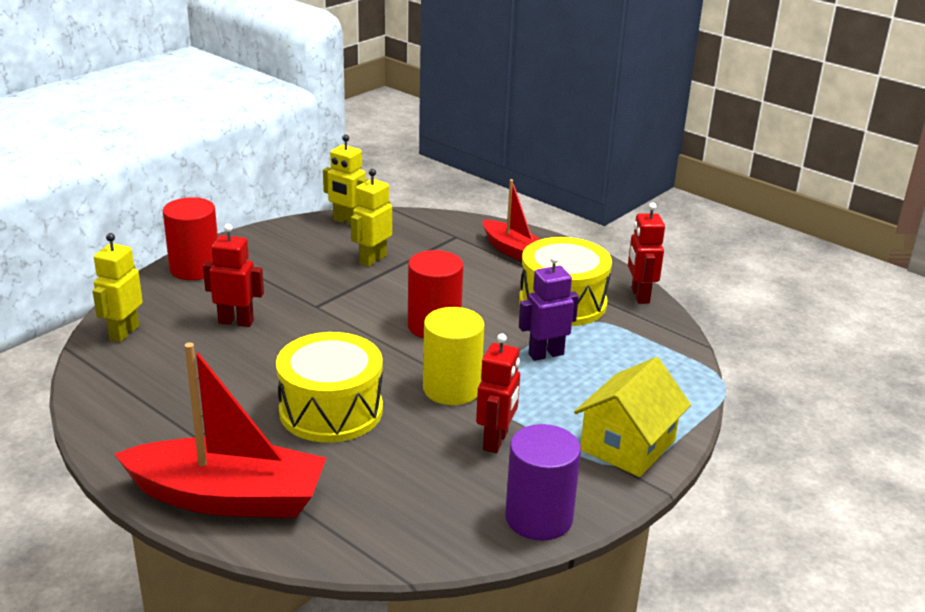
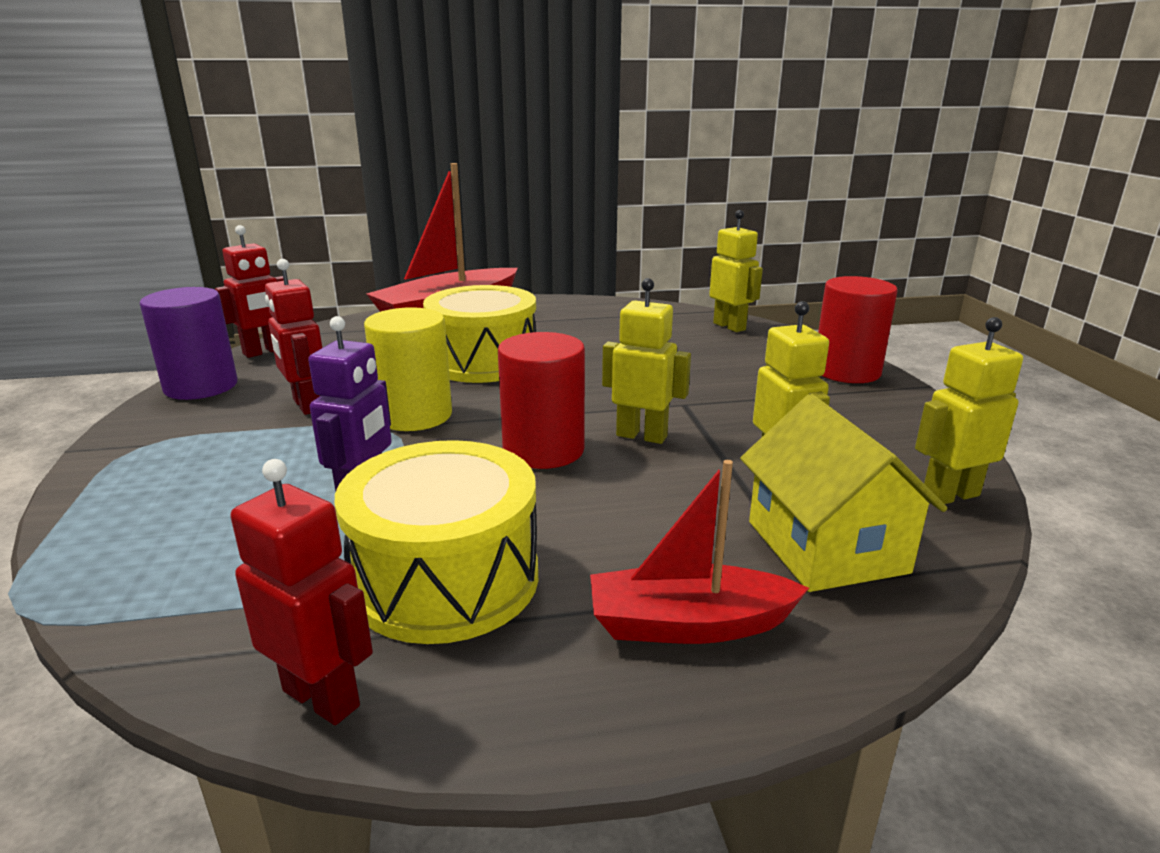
camera: 130 degrees right, 5 degrees down
red robot [203,224,264,327] -> red robot moved to [215,225,284,358]
yellow house [574,357,691,477] -> yellow house moved to [740,394,947,592]
none -> yellow robot [602,278,691,444]

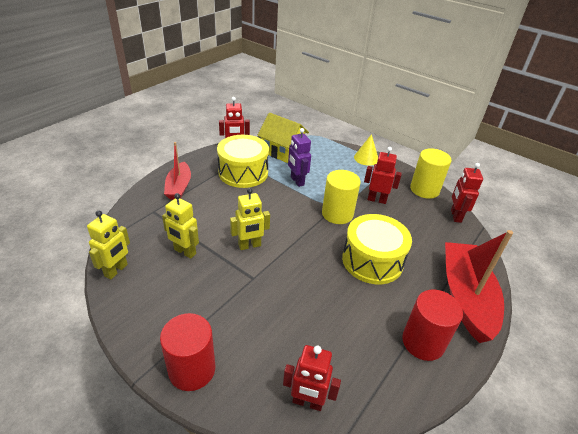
camera: 135 degrees right, 15 degrees up
purple cylinder [140,287,238,400] -> yellow cylinder [410,148,451,199]
red cylinder [498,332,585,469] -> red cylinder moved to [402,290,463,361]
red boat [590,460,809,644] -> red boat turned 135 degrees clockwise [164,142,191,200]
yellow robot [709,210,763,332] -> red robot [283,345,341,411]
yellow house [740,394,947,592] -> yellow house moved to [257,113,309,163]
none -> yellow cone [354,134,378,166]

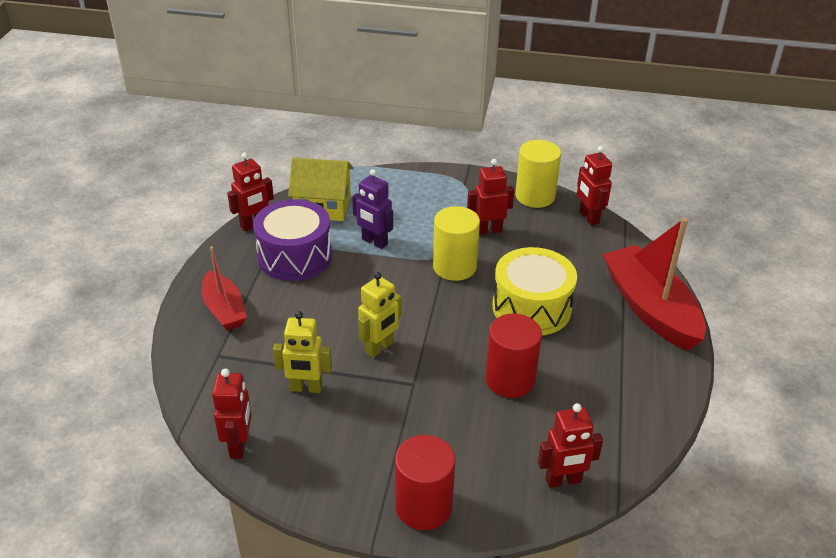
camera: 25 degrees left, 0 degrees up
yellow robot [87,211,130,279] -> red robot [212,368,252,459]
yellow drum [217,135,269,188] -> purple drum [253,199,332,281]
yellow cone [354,134,378,166] -> none
red cylinder [402,290,463,361] -> red cylinder moved to [485,314,542,398]

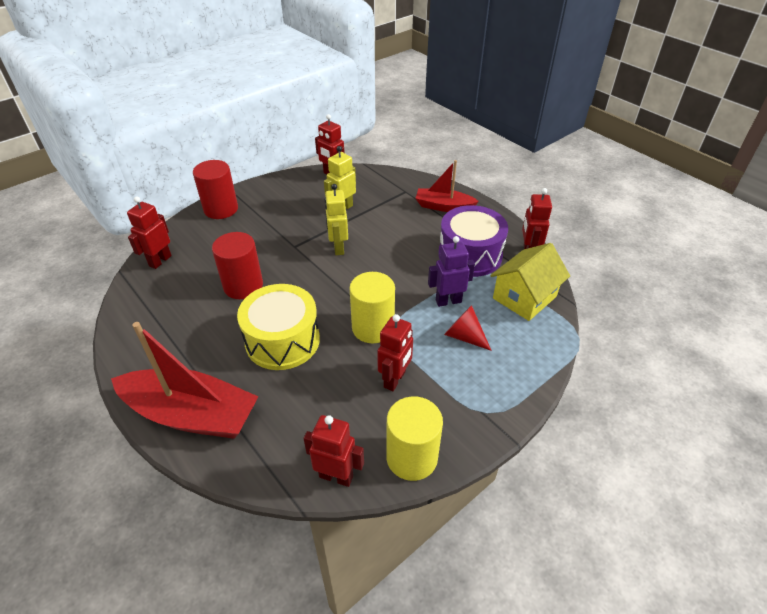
camera: 130 degrees right, 5 degrees up
none -> red cone [444,305,492,351]

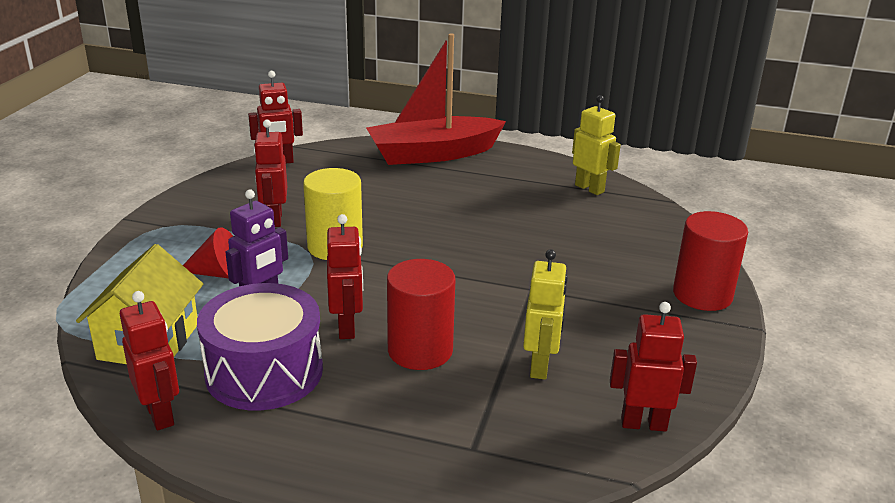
camera: 145 degrees right, 15 degrees down
red robot [127,196,172,269] -> red robot moved to [327,214,363,339]
red cylinder [212,232,263,299] -> red cylinder moved to [387,259,455,370]
yellow drum [237,284,320,370] -> none
yellow robot [324,184,348,255] -> yellow robot moved to [572,95,621,195]
yellow cylinder [386,396,443,481] -> none
red boat [415,160,479,212] -> none

